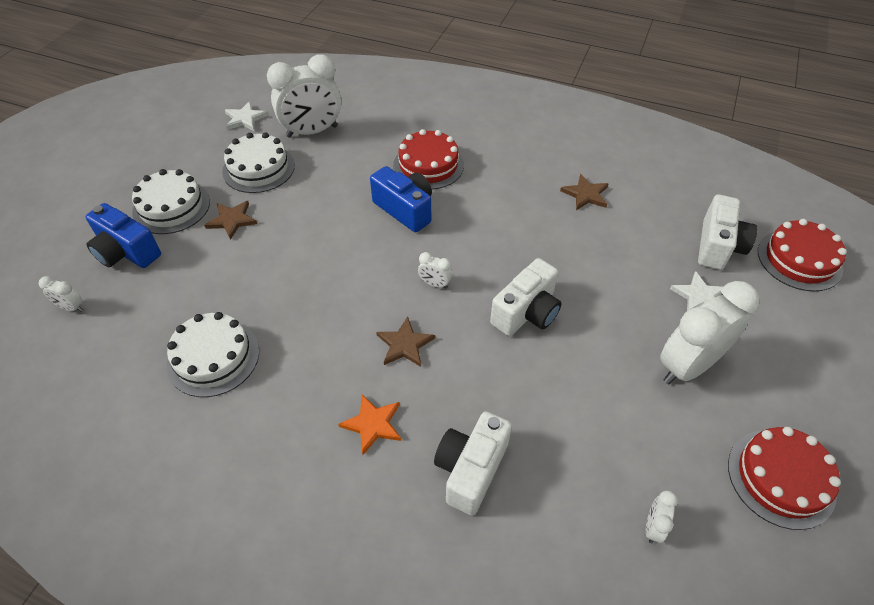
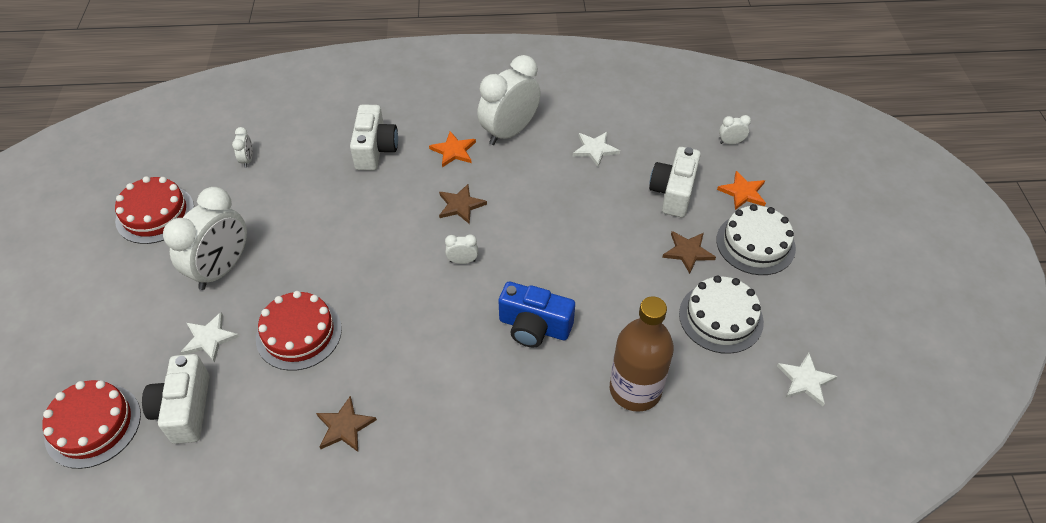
camera: 155 degrees right, 0 degrees up
blue camera [86,203,161,268] -> orange star [717,171,766,210]
white cake [166,312,259,397] -> white star [573,132,620,167]
white clock [267,54,341,138] -> white clock moved to [477,55,541,145]
red cake [393,129,464,190] -> red cake moved to [256,291,342,371]
white camera [490,258,562,336] -> white camera moved to [649,147,701,217]
none -> brown bottle [610,296,674,412]

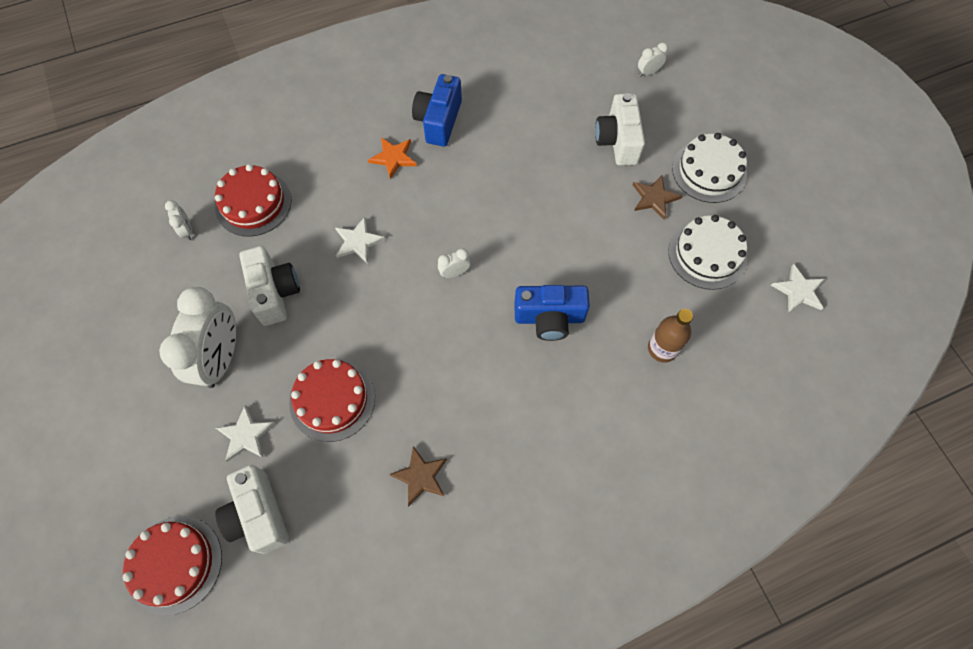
camera: 20 degrees left, 15 degrees up
red cake [115,176,194,244] -> red cake moved to [215,164,292,237]
white camera [350,105,398,171] -> white camera moved to [239,246,300,326]
brown star [439,184,487,224] -> none
white clock [477,55,541,145] -> blue camera [412,74,462,146]
white star [573,132,620,167] -> white star moved to [335,217,385,264]
brown bottle [610,296,674,412] -> brown bottle [648,309,693,363], size x0.62
orange star [717,171,766,210] -> none

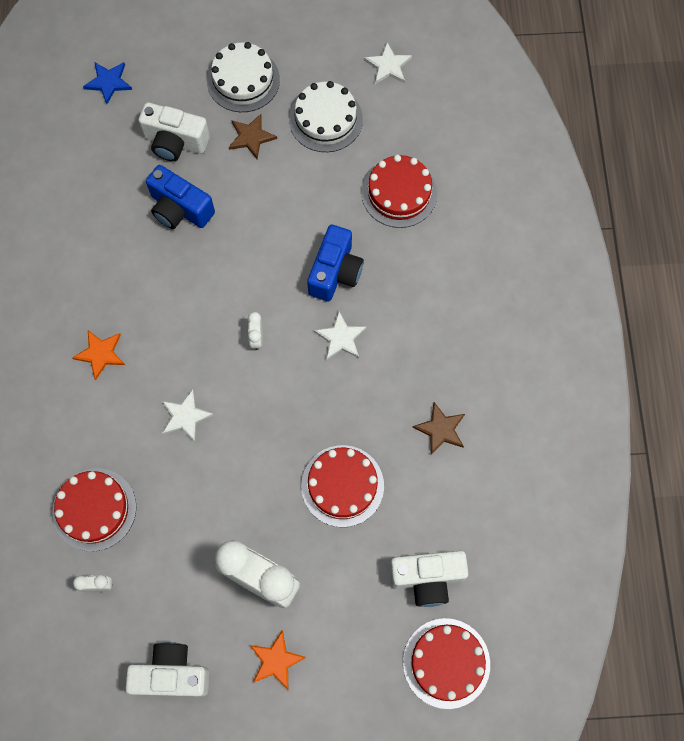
camera: 70 degrees left, 5 degrees up
white star [216,405,275,462] -> white star moved to [314,311,367,360]
white camera [239,246,300,326] -> white camera moved to [126,642,209,696]
blue camera [412,74,462,146] -> blue camera moved to [146,165,215,229]
white clock [638,43,668,77] -> blue star [83,62,132,104]
brown bottle [648,309,693,363] -> red cake [361,155,437,228]
none -> orange star [250,630,306,689]

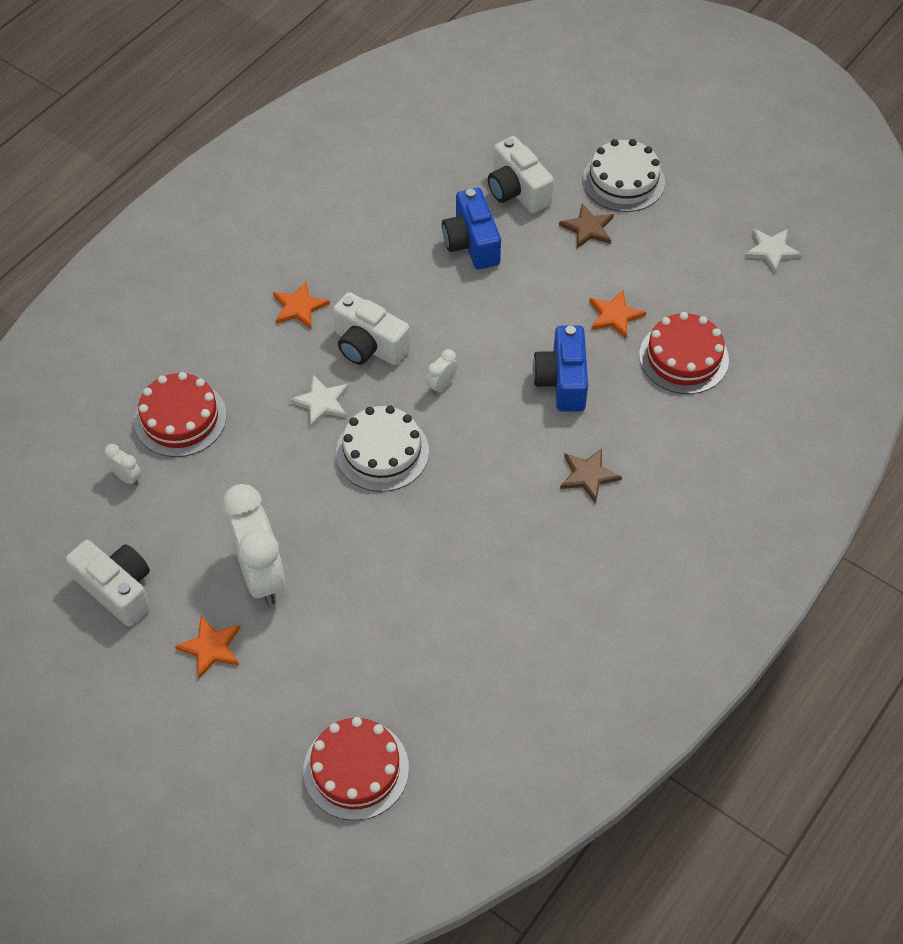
camera: 40 degrees right, 15 degrees down
blue star [83,62,132,104] -> none
white cake [289,81,363,152] -> white cake moved to [336,405,429,492]
red cake [301,445,384,527] -> none
blue camera [307,225,364,302] -> blue camera turned 120 degrees clockwise [533,325,588,412]
white star [314,311,367,360] -> none
white camera [389,551,468,607] -> white camera moved to [333,292,410,365]
brown star [412,402,465,455] -> brown star moved to [560,448,622,503]
none -> orange star [589,290,646,338]

